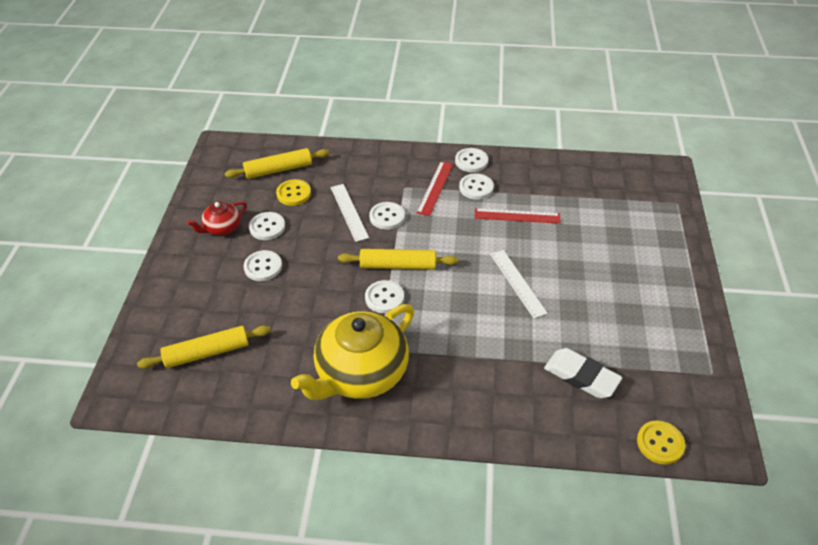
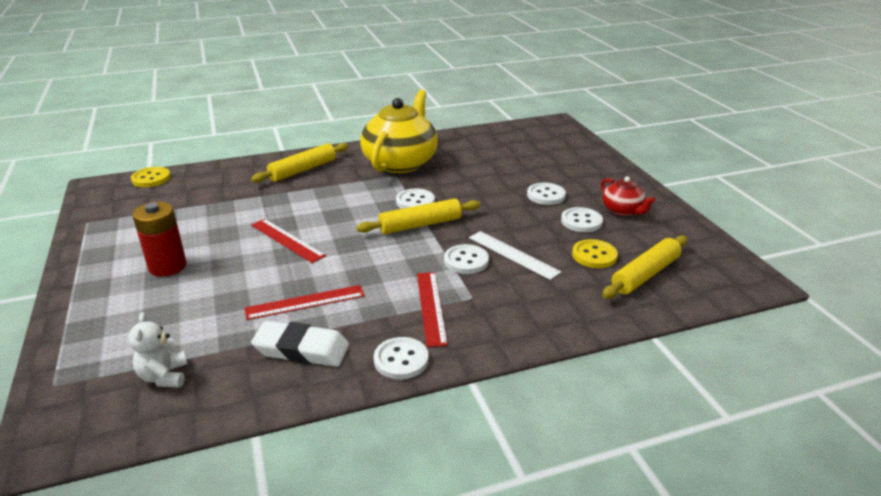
camera: 155 degrees right, 15 degrees down
yellow rolling pin [137,325,271,369] -> yellow rolling pin moved to [251,143,349,183]
red teapot [187,201,247,235] -> red teapot turned 120 degrees clockwise [601,176,656,216]
white button [459,174,494,199] -> none
white ruler [490,250,548,319] -> red ruler [251,219,326,263]
white eraser [544,348,622,398] -> white eraser moved to [251,321,349,367]
none -> white teddy bear [128,312,187,388]
none -> red battery [132,202,187,277]

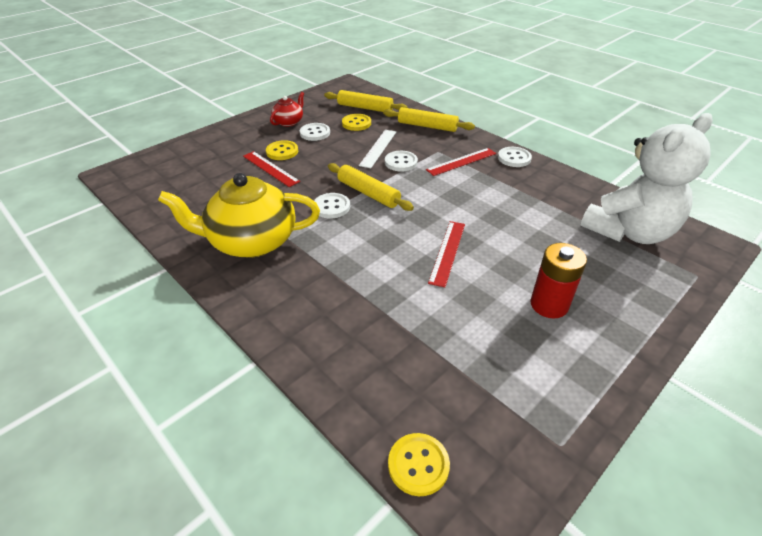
camera: 115 degrees left, 10 degrees up
white teddy bear [128,312,187,388] -> white teddy bear [580,113,713,244], size x2.45
red ruler [245,285,365,320] -> red ruler moved to [243,151,300,187]
yellow rolling pin [251,143,349,183] -> yellow rolling pin moved to [383,107,475,132]
white eraser [251,321,349,367] -> none
white button [527,183,566,205] -> yellow button [266,140,298,160]

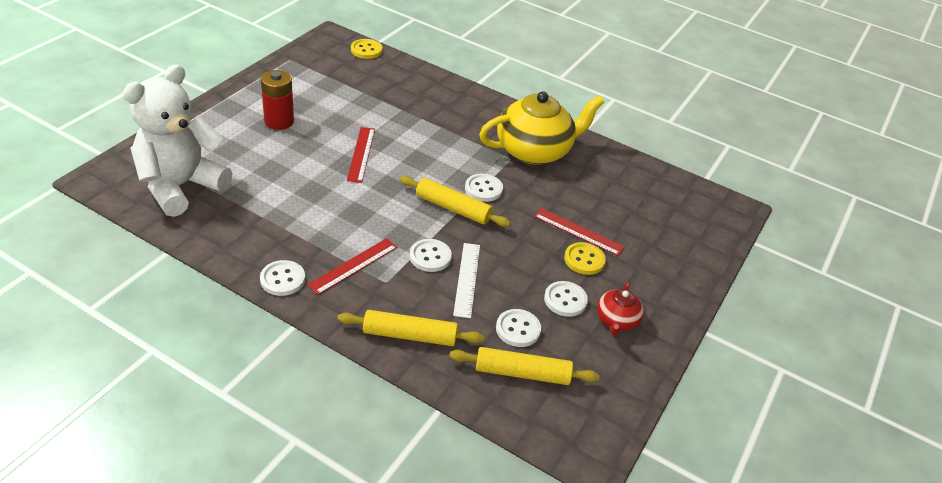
camera: 160 degrees right, 0 degrees up
yellow button [342,114,371,131] -> white button [496,309,541,347]

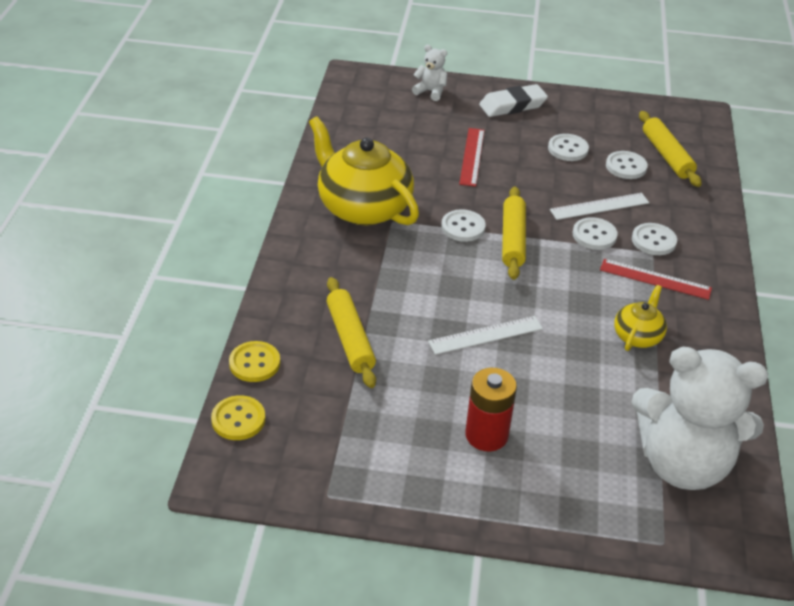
camera: 110 degrees left, 0 degrees up
white button [260,260,305,296] -> white button moved to [632,223,677,255]
yellow rolling pin [337,310,484,346] -> yellow rolling pin moved to [327,277,376,388]
red ruler [347,127,375,183] -> white ruler [428,316,543,355]
yellow button [564,242,606,275] -> yellow button moved to [229,341,280,382]
red teapot [597,282,644,335] -> none
none -> white teddy bear [412,45,447,101]
none -> white eraser [479,84,548,117]
none -> yellow teapot [614,285,667,351]

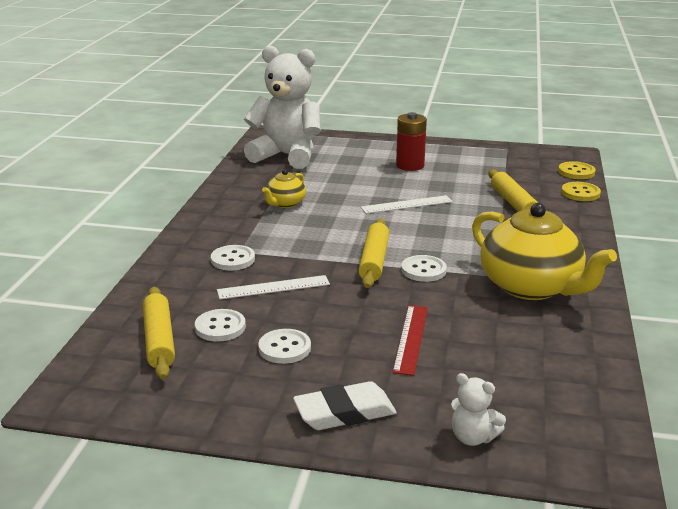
camera: 175 degrees left, 15 degrees down
white button [573,217,618,250] -> none
red ruler [600,259,712,300] -> none

